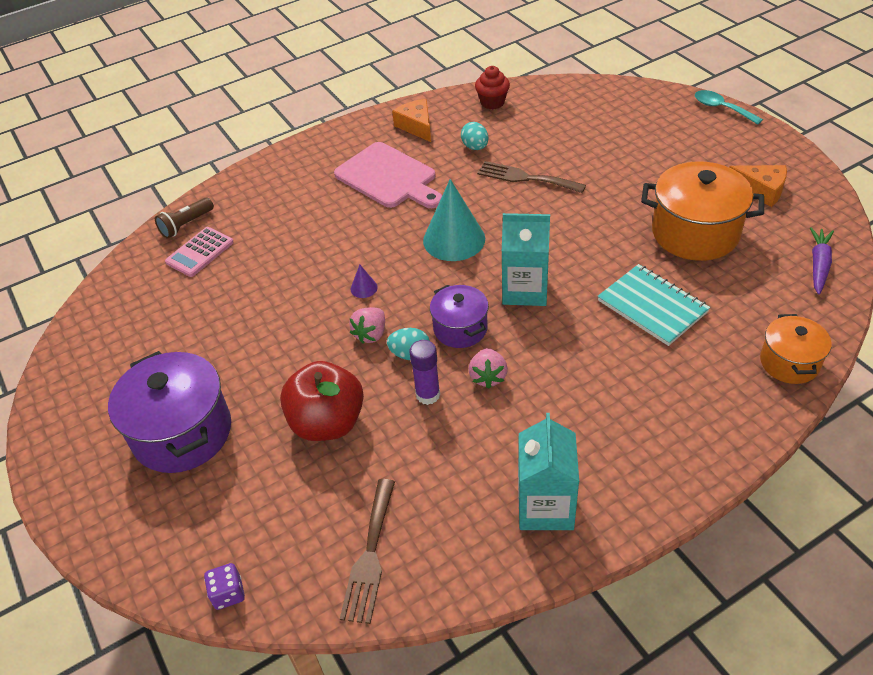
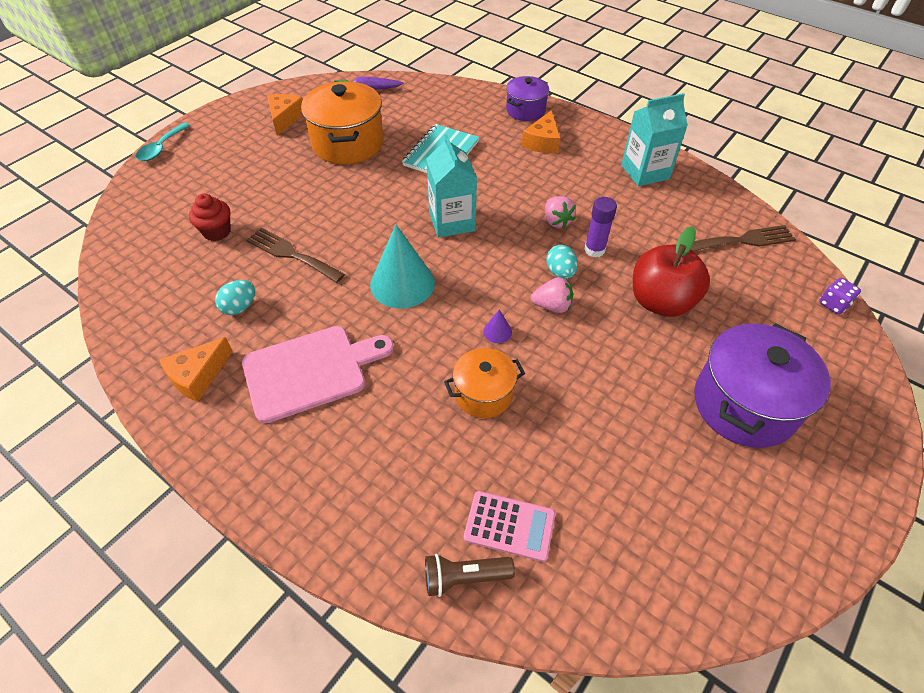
camera: 115 degrees left, 5 degrees up
brown flashlight [155,198,214,239] -> brown flashlight turned 150 degrees clockwise [425,554,515,597]
pink cutting board [334,142,442,208] -> pink cutting board turned 45 degrees clockwise [242,326,394,423]
purple pot [430,285,489,348] -> purple pot moved to [506,76,549,121]
pink strawberry [469,348,508,389] -> pink strawberry turned 90 degrees clockwise [545,196,576,229]
red cupcake [475,66,510,110] -> red cupcake moved to [189,194,231,241]
brown fork [477,161,586,193] -> brown fork turned 120 degrees clockwise [246,228,345,283]
orange pot [760,314,832,384] -> orange pot moved to [444,348,525,418]
none -> orange cheese [522,110,560,153]

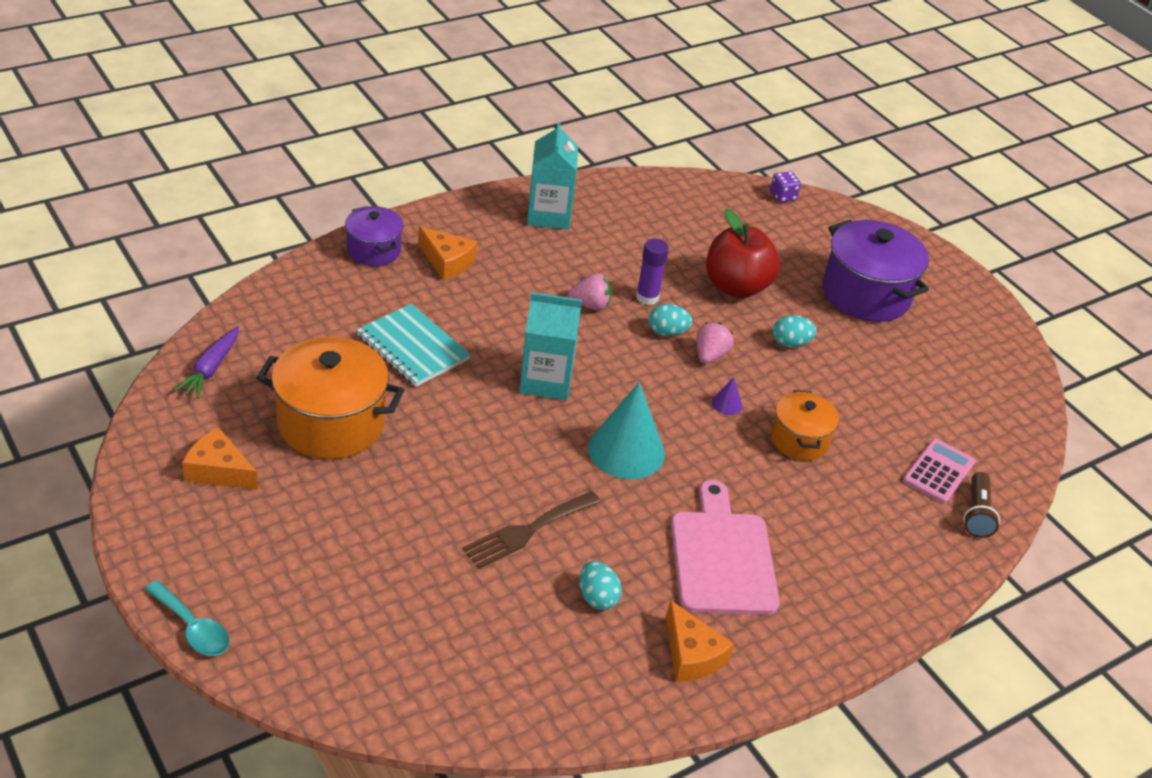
camera: 75 degrees left, 10 degrees down
red cupcake [189,194,231,241] -> none
brown fork [691,225,796,251] -> none
none -> turquoise egg [773,315,816,347]

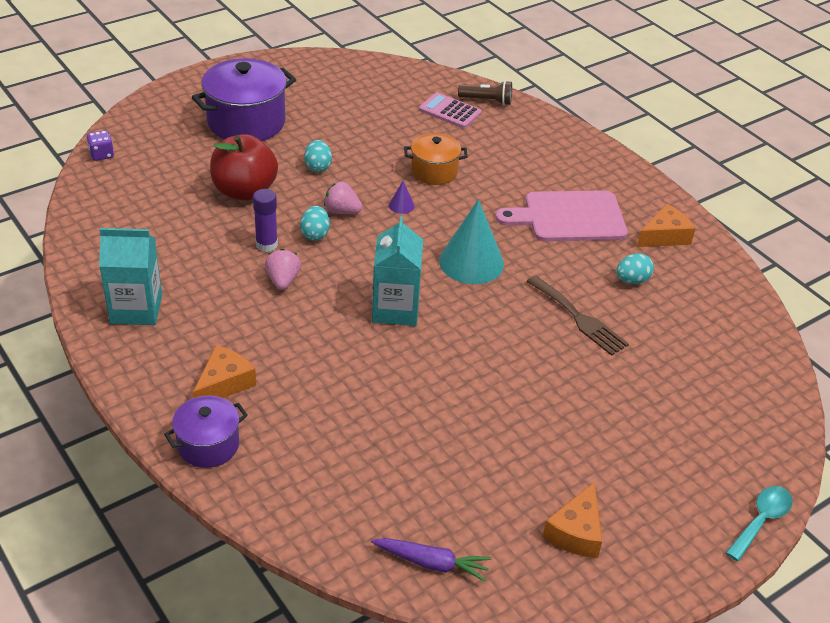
camera: 90 degrees left, 0 degrees up
orange pot [256,337,404,459] -> none
turquoise notebook [357,304,471,387] -> none

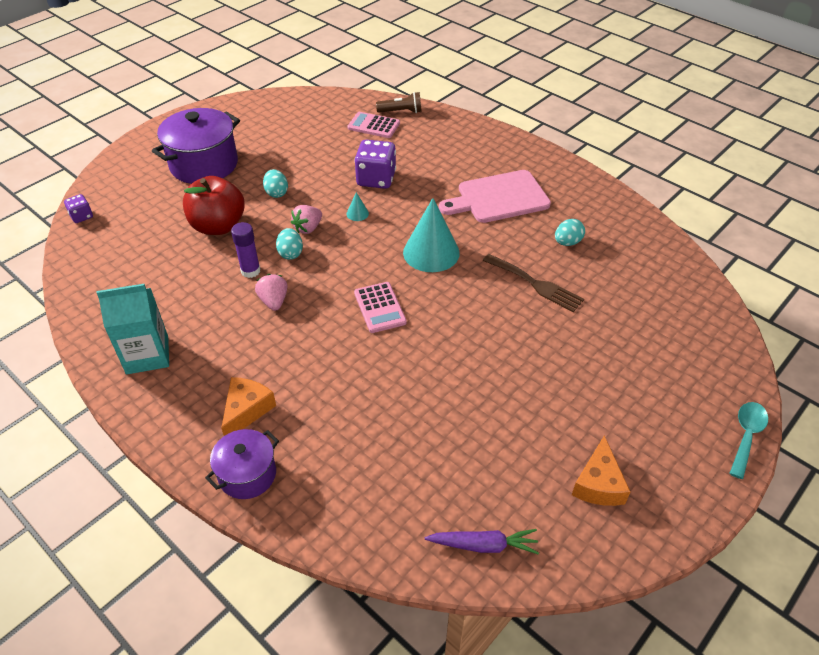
camera: 10 degrees left, 5 degrees up
pink strawberry [324,181,362,214] -> pink strawberry turned 60 degrees counterclockwise [291,205,322,234]
turquoise carton [372,216,423,326] -> pink calculator [354,282,407,333]
purple cone [389,181,415,214] -> turquoise cone [347,192,369,221]
orange pot [404,133,468,185] -> purple dice [355,140,396,189]
orange cheese [637,204,696,247] -> none

